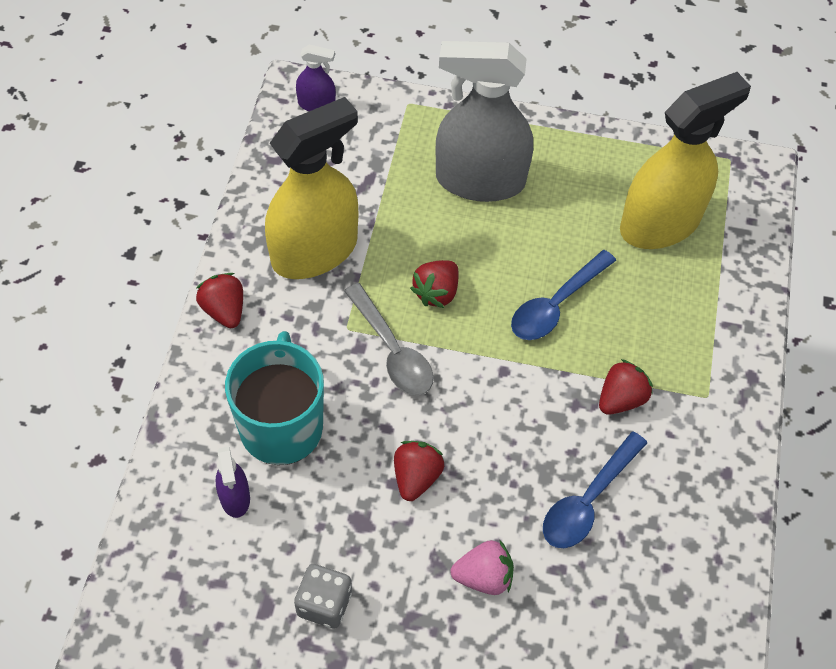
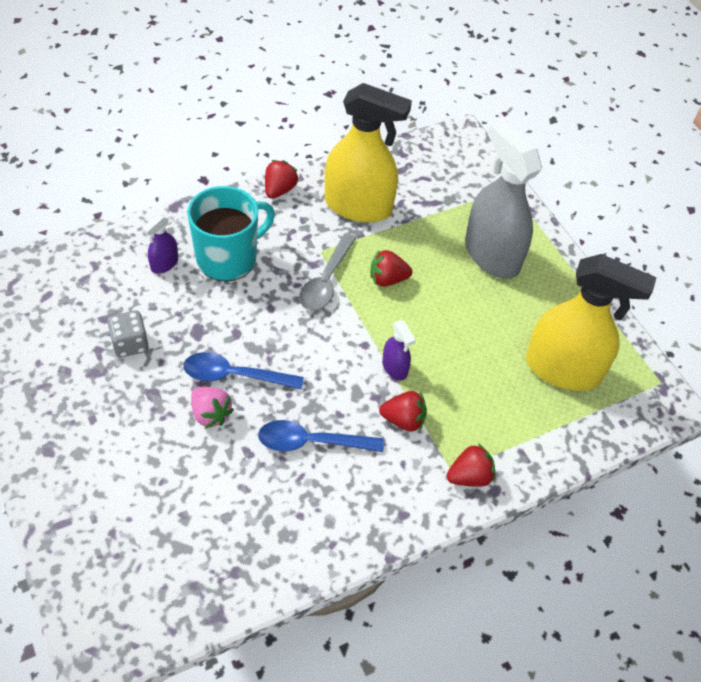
camera: 50 degrees right, 5 degrees down
purple spray bottle [296,45,336,111] -> purple spray bottle moved to [382,320,416,380]
red strawberry [394,441,444,501] -> red strawberry moved to [447,443,496,487]
blue spoon [511,250,616,340] -> blue spoon moved to [183,352,304,390]

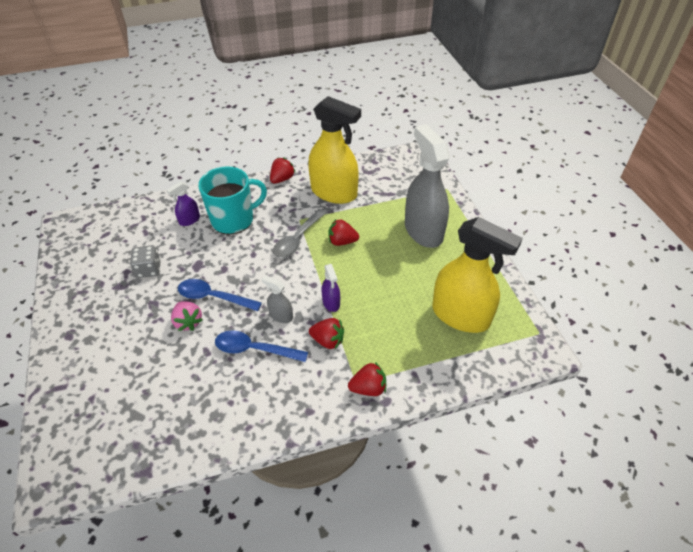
camera: 15 degrees right, 5 degrees down
none -> grey spray bottle [261,275,293,323]

